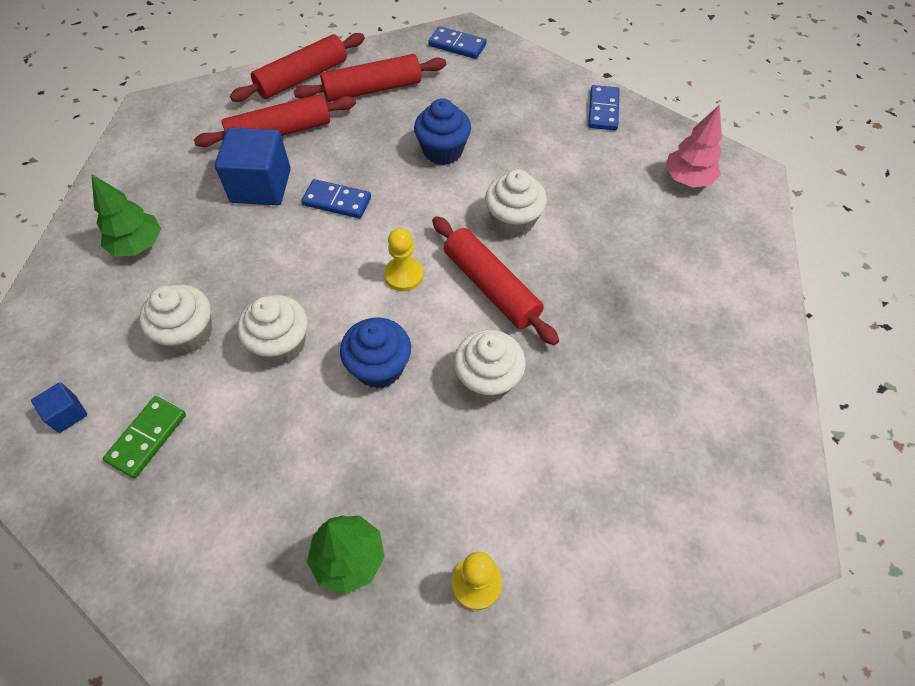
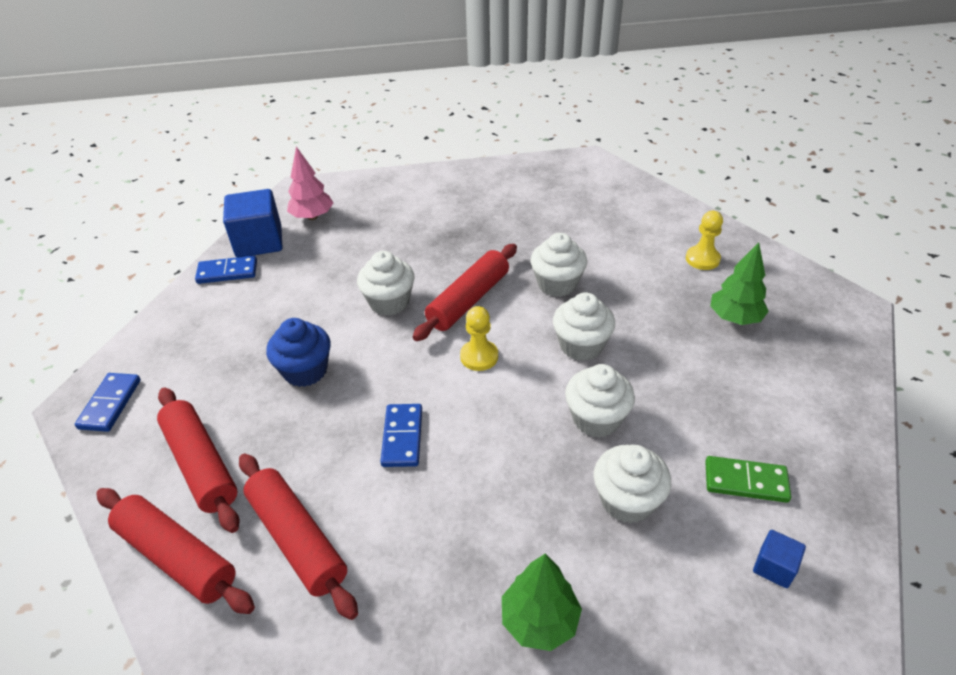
camera: 105 degrees left, 15 degrees down
blue cube [215,127,291,205] -> blue cube moved to [223,189,282,257]
blue cupcake [340,318,411,389] -> white cupcake [553,292,615,361]

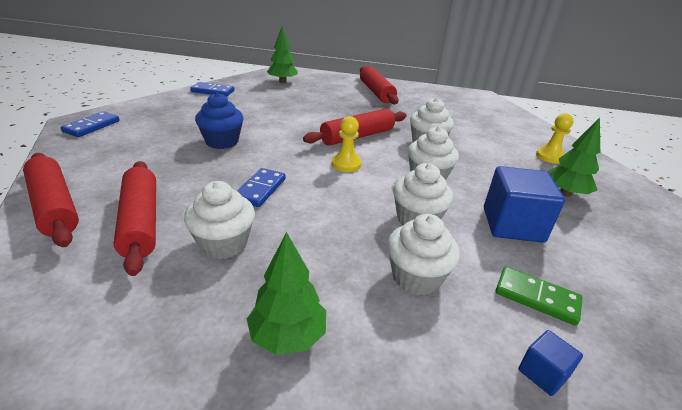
camera: 15 degrees right, 10 degrees down
red rolling pin [157,387,239,533] -> red rolling pin moved to [360,66,399,104]
blue cube [223,189,282,257] -> blue cube moved to [484,166,565,243]
pink tree [287,147,333,220] -> green tree [267,27,298,83]
white cupcake [357,251,415,316] -> white cupcake moved to [184,181,255,259]

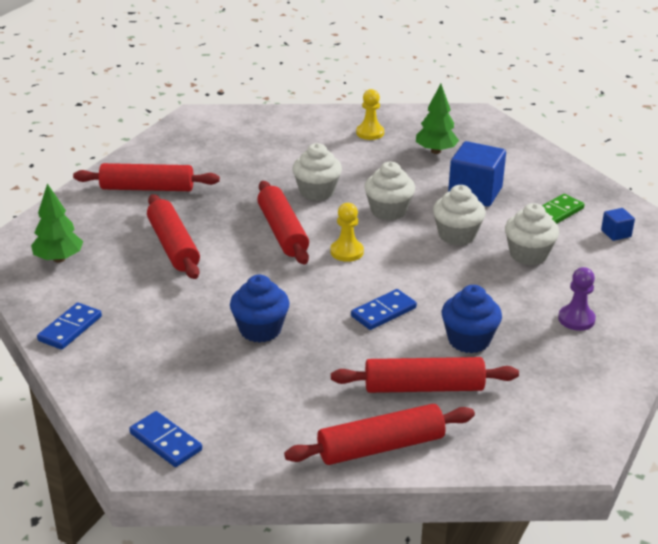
camera: 70 degrees left, 0 degrees up
white cupcake [184,181,255,259] -> blue cupcake [442,285,502,353]
blue domino [237,168,286,207] -> blue domino turned 75 degrees counterclockwise [351,289,417,330]
green tree [247,232,326,355] -> purple pawn [558,267,596,331]
none -> red rolling pin [147,194,200,279]

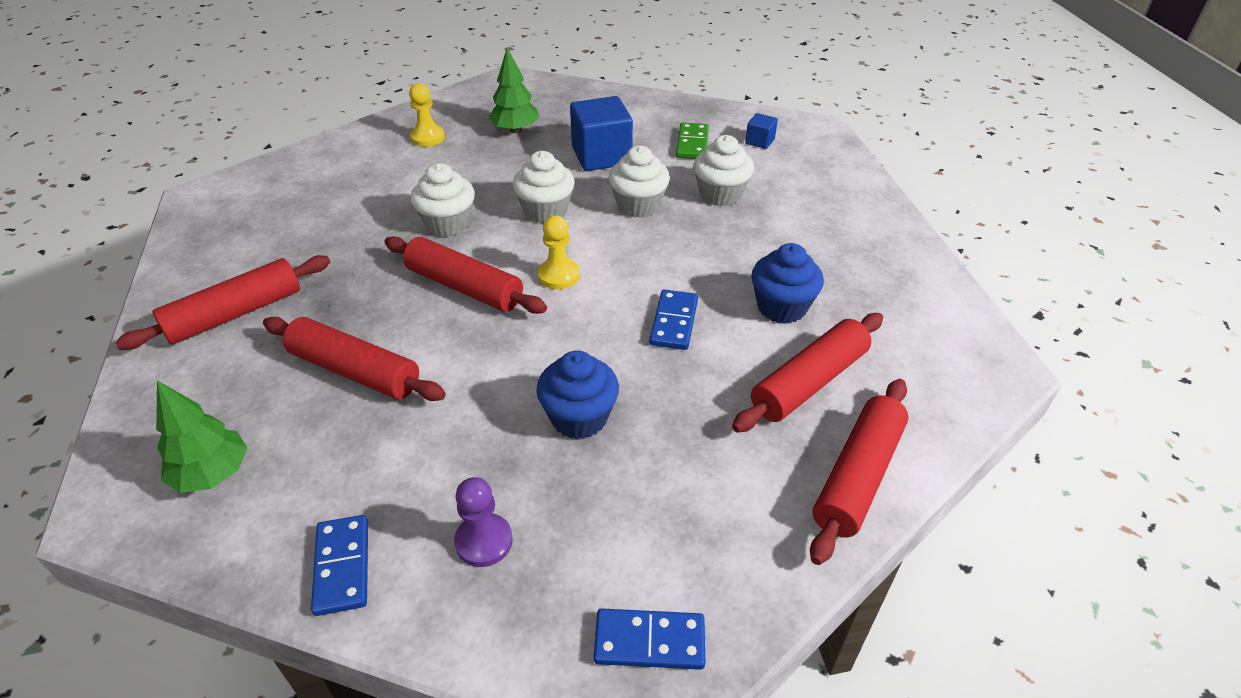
camera: 40 degrees left, 10 degrees up
purple pawn [558,267,596,331] -> purple pawn moved to [454,477,513,567]

